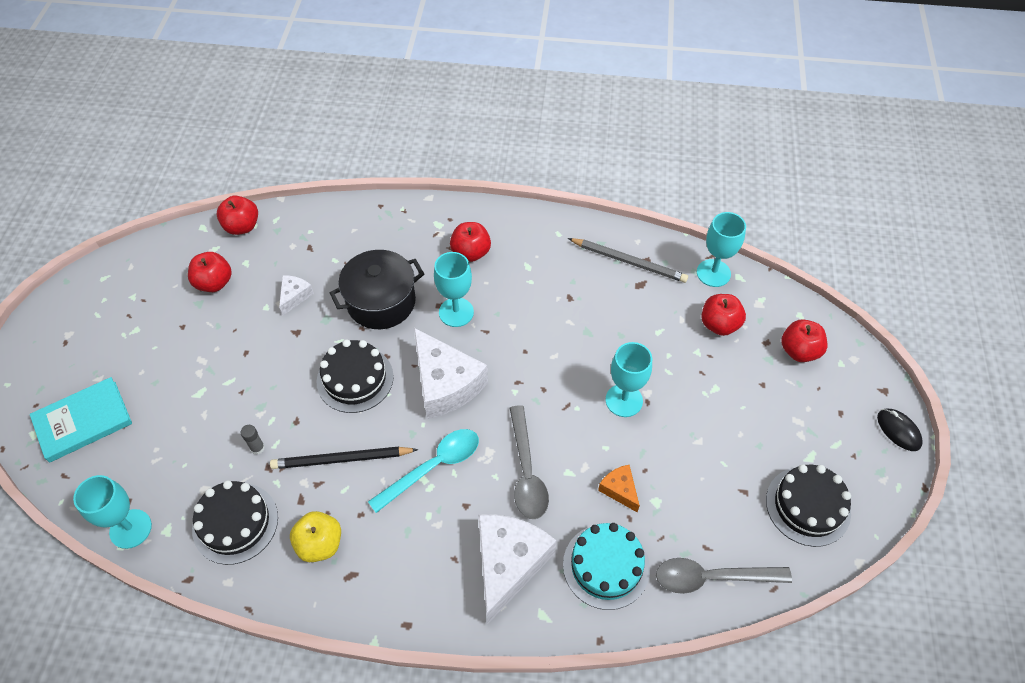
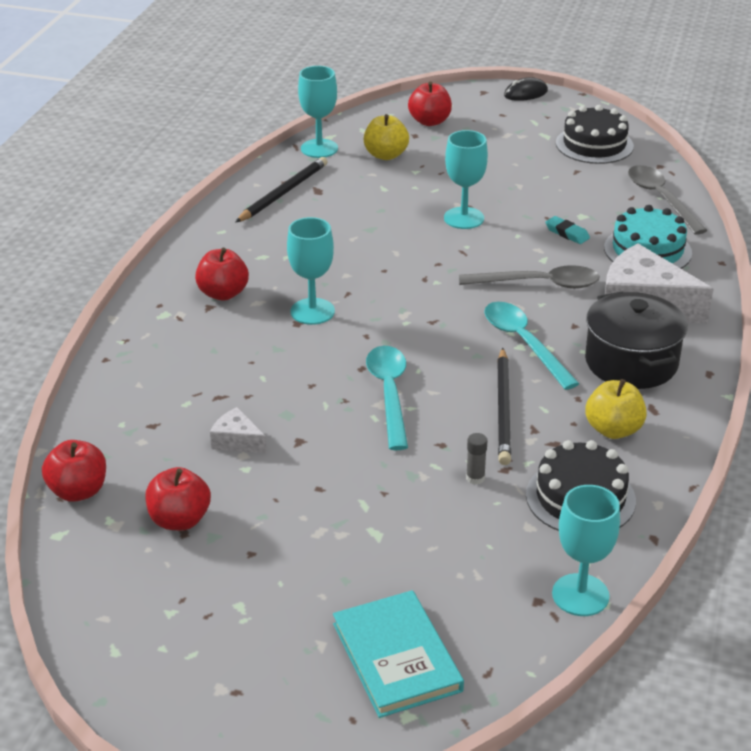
camera: 80 degrees left, 20 degrees down
black cake [316,339,394,413] -> turquoise spoon [366,346,408,450]
black pot [330,250,424,329] -> black pot moved to [585,291,688,389]
white cheese [414,328,488,419] -> none
grey pencil [568,238,688,283] -> black pencil [235,157,328,223]
orange cheese [598,465,640,512] -> turquoise eraser [545,216,590,244]
grey spoon [656,558,792,594] -> grey spoon turned 150 degrees clockwise [628,165,708,235]
red apple [701,294,746,336] -> yellow apple [364,114,409,160]

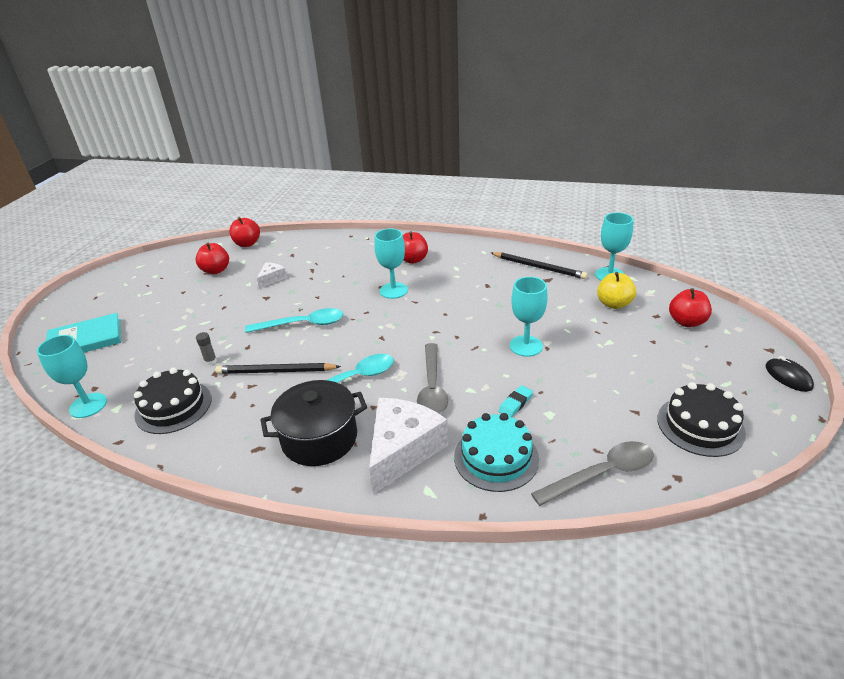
camera: 90 degrees right, 0 degrees up
yellow apple [585,379,647,439] -> none

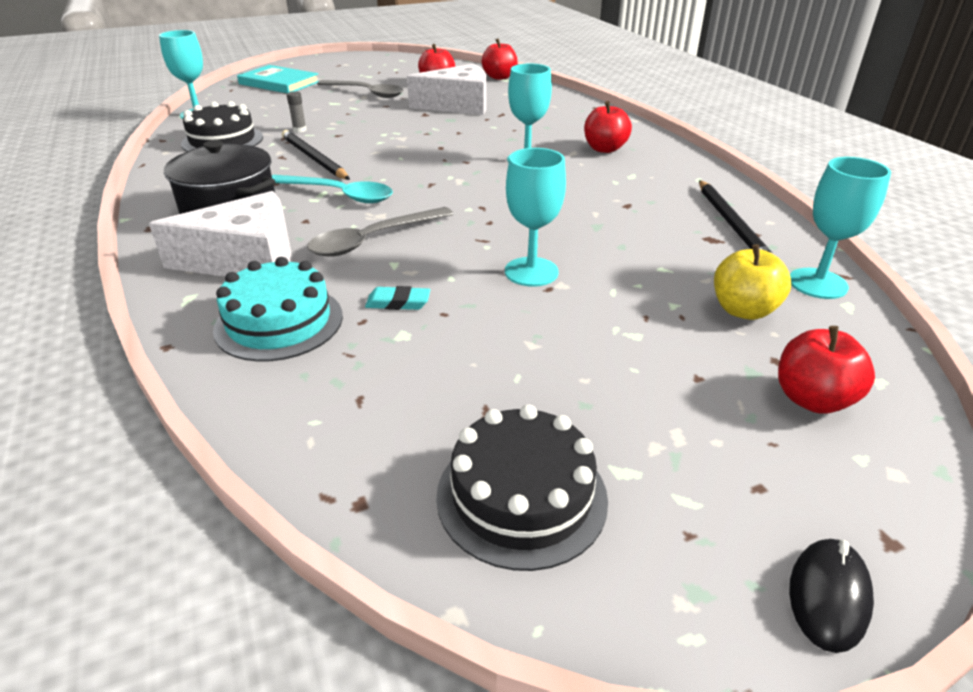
camera: 50 degrees right, 0 degrees up
turquoise spoon [245,308,343,333] -> none
white cheese [257,262,287,289] -> white cheese [407,63,486,115], size x2.09
grey spoon [531,441,654,506] -> grey spoon moved to [317,80,403,98]

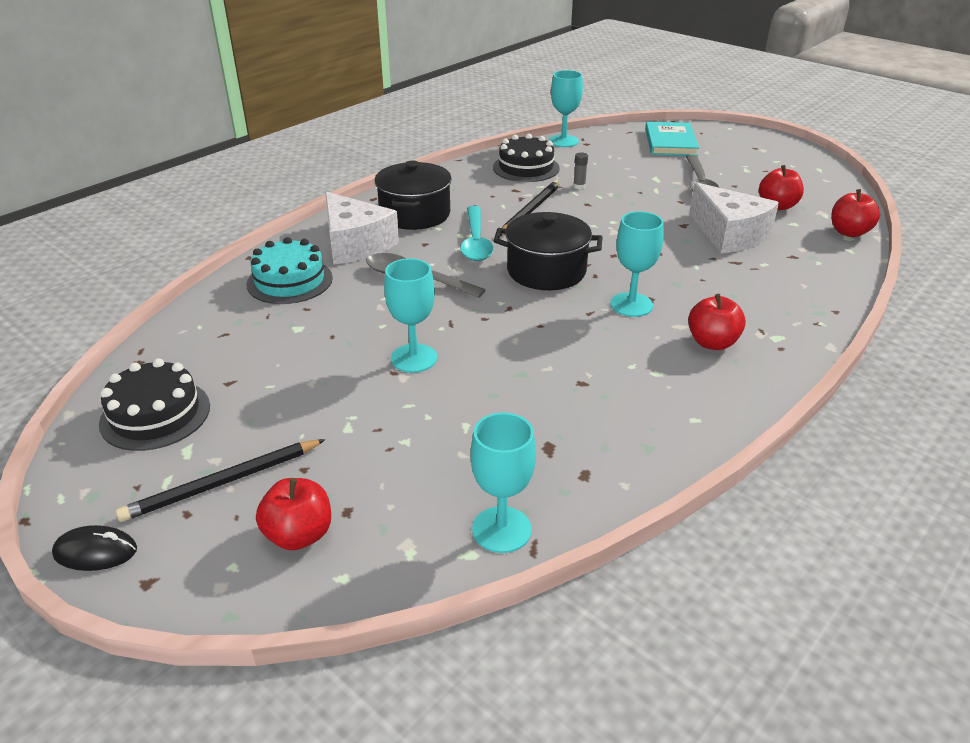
camera: 65 degrees right, 0 degrees up
turquoise eraser [365,286,430,310] -> none
black pencil [699,180,774,255] -> black pencil moved to [115,439,326,522]
yellow apple [714,244,791,320] -> none
none -> black pot [494,212,603,290]

